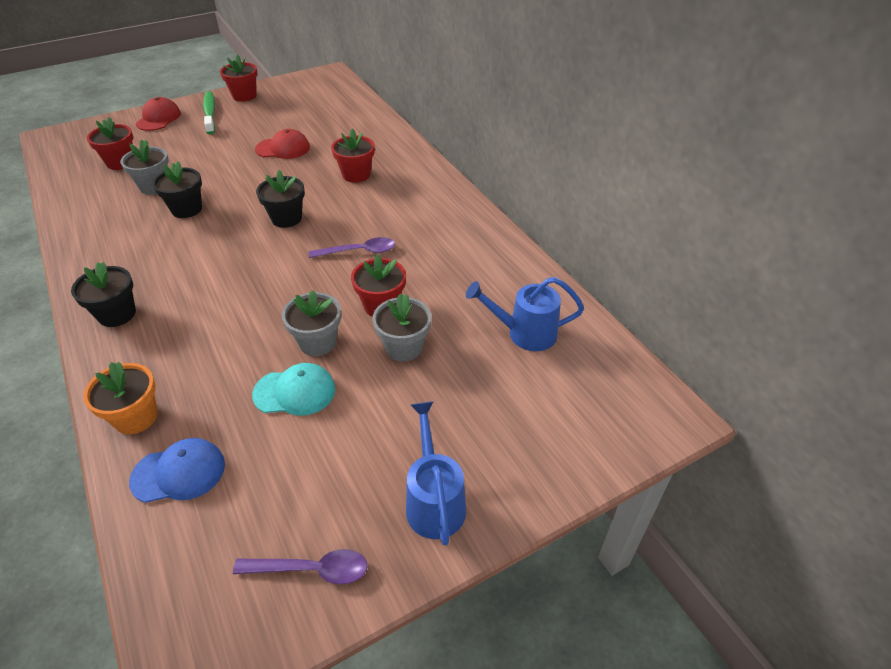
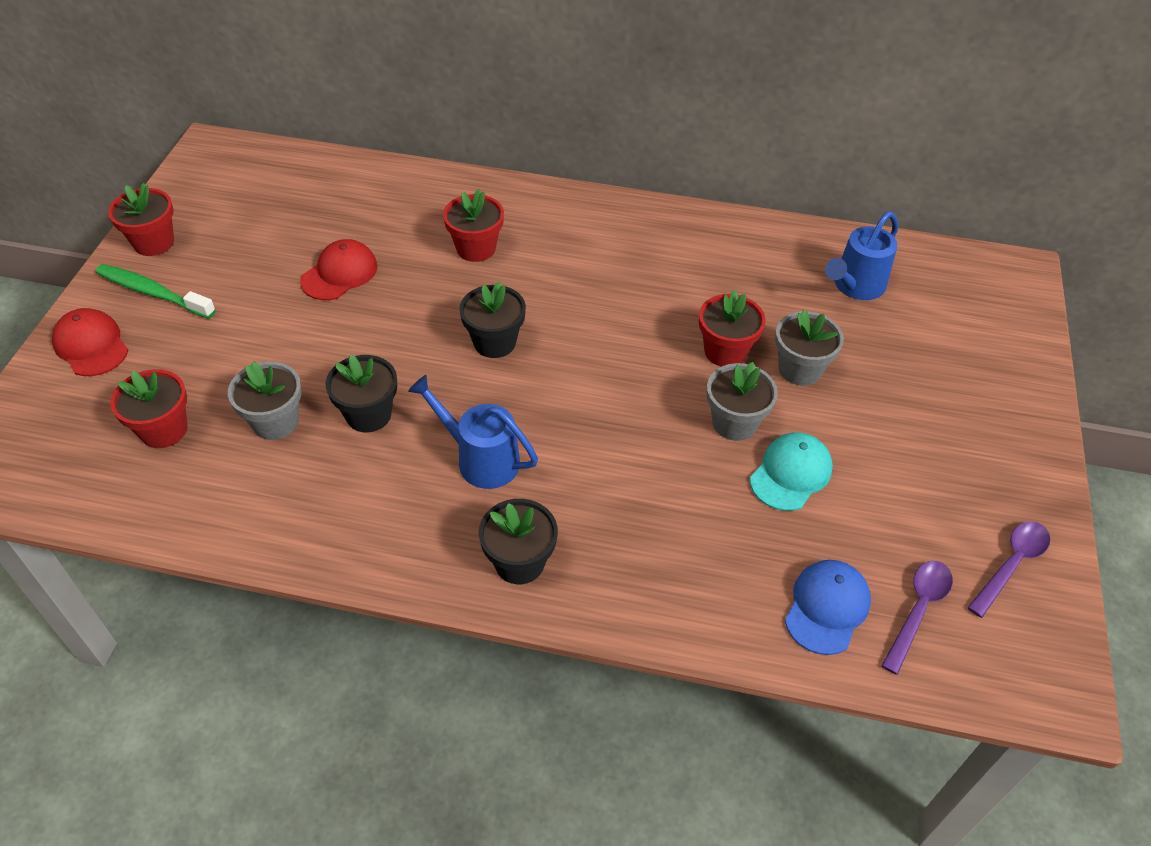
camera: 50 degrees left, 5 degrees up
orange flower pot [83,362,158,434] -> none
purple spoon [309,237,395,258] -> purple spoon moved to [881,561,953,675]
blue watering can [406,401,466,546] -> blue watering can moved to [408,375,538,489]

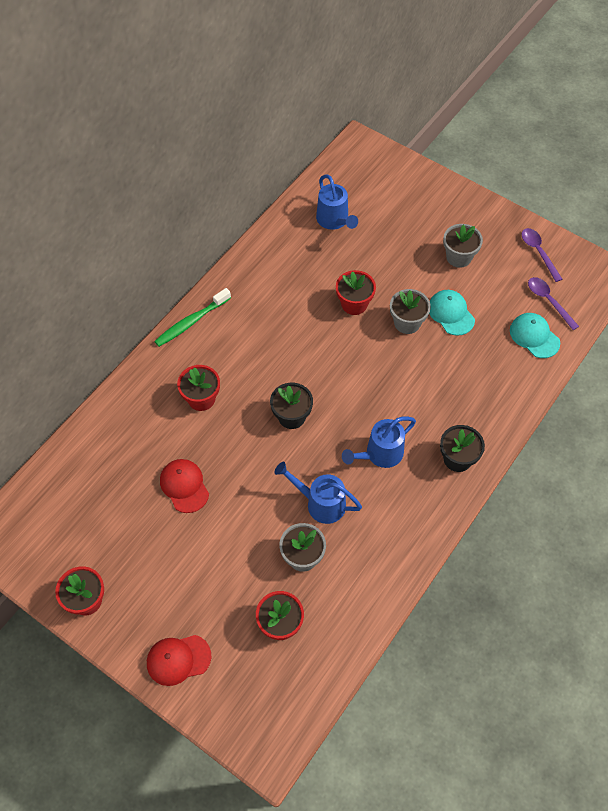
camera: 65 degrees left, 10 degrees up
green toothbrush [96,264,216,319] -> green toothbrush moved to [154,288,231,347]
black flower pot [325,355,397,432] -> blue watering can [274,462,362,524]
grey flower pot [775,310,844,386] -> grey flower pot moved to [443,224,483,268]
blue cap [785,560,871,655] -> turquoise cap [510,313,560,358]

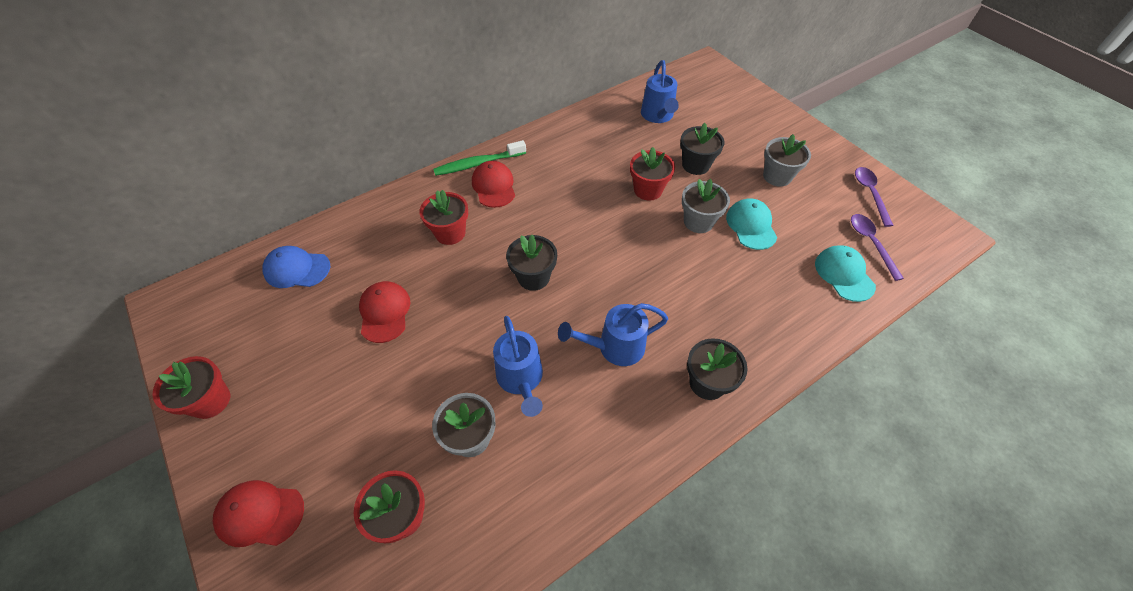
camera: 20 degrees right, 5 degrees down
blue watering can [274,462,362,524] -> blue watering can turned 150 degrees counterclockwise [493,316,543,417]
none -> blue cap [263,246,330,288]
none -> red cap [472,161,515,208]
none -> black flower pot [680,123,725,175]

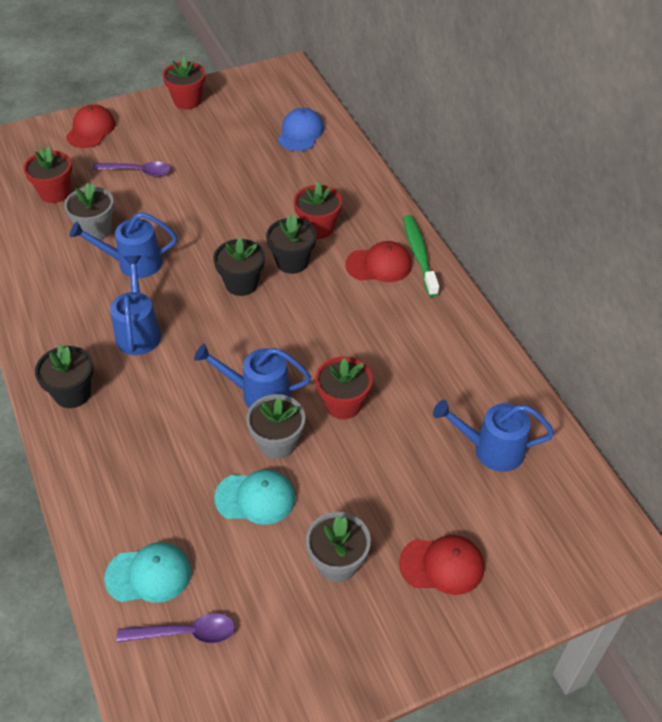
camera: 100 degrees right, 5 degrees down
red cap [359,281,410,343] -> red cap moved to [399,535,484,595]
black flower pot [680,123,725,175] -> black flower pot moved to [266,215,317,274]
purple spoon [855,167,894,227] -> purple spoon moved to [92,161,171,176]
none -> blue watering can [194,344,311,408]

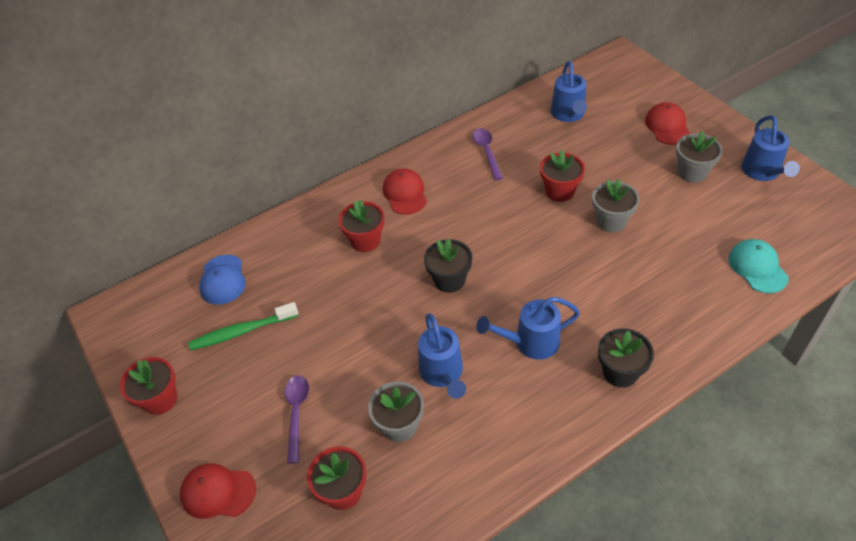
camera: 95 degrees left, 0 degrees up
purple spoon [117,613,235,643] -> purple spoon moved to [472,128,503,180]
blue watering can [194,344,311,408] -> blue watering can moved to [741,115,800,181]
turquoise cap [214,469,296,525] -> none
black flower pot [266,215,317,274] -> none
blue cap [278,108,324,151] -> blue cap turned 105 degrees counterclockwise [199,255,246,305]
green toothbrush [403,215,439,297] -> green toothbrush moved to [188,302,299,350]

